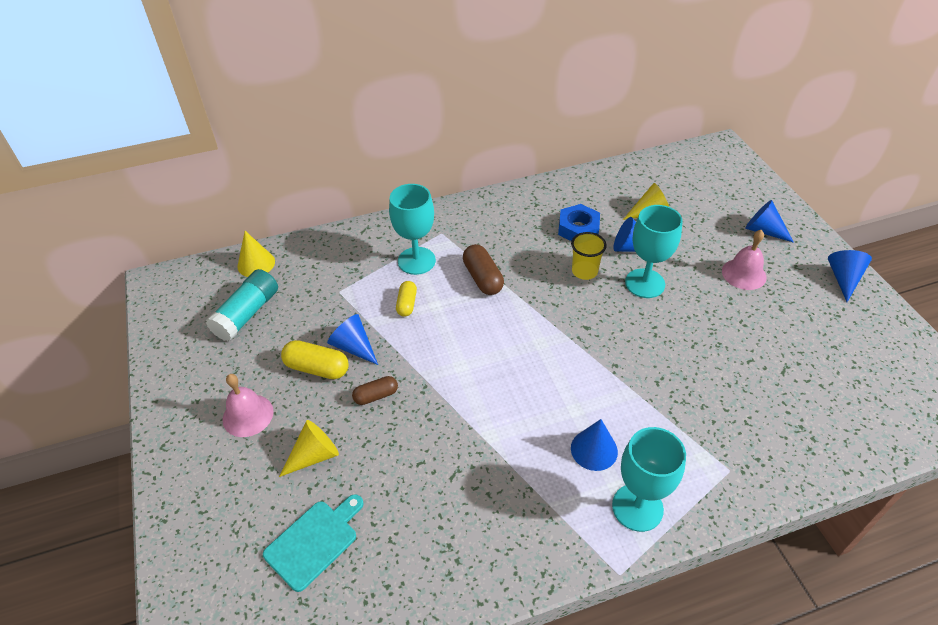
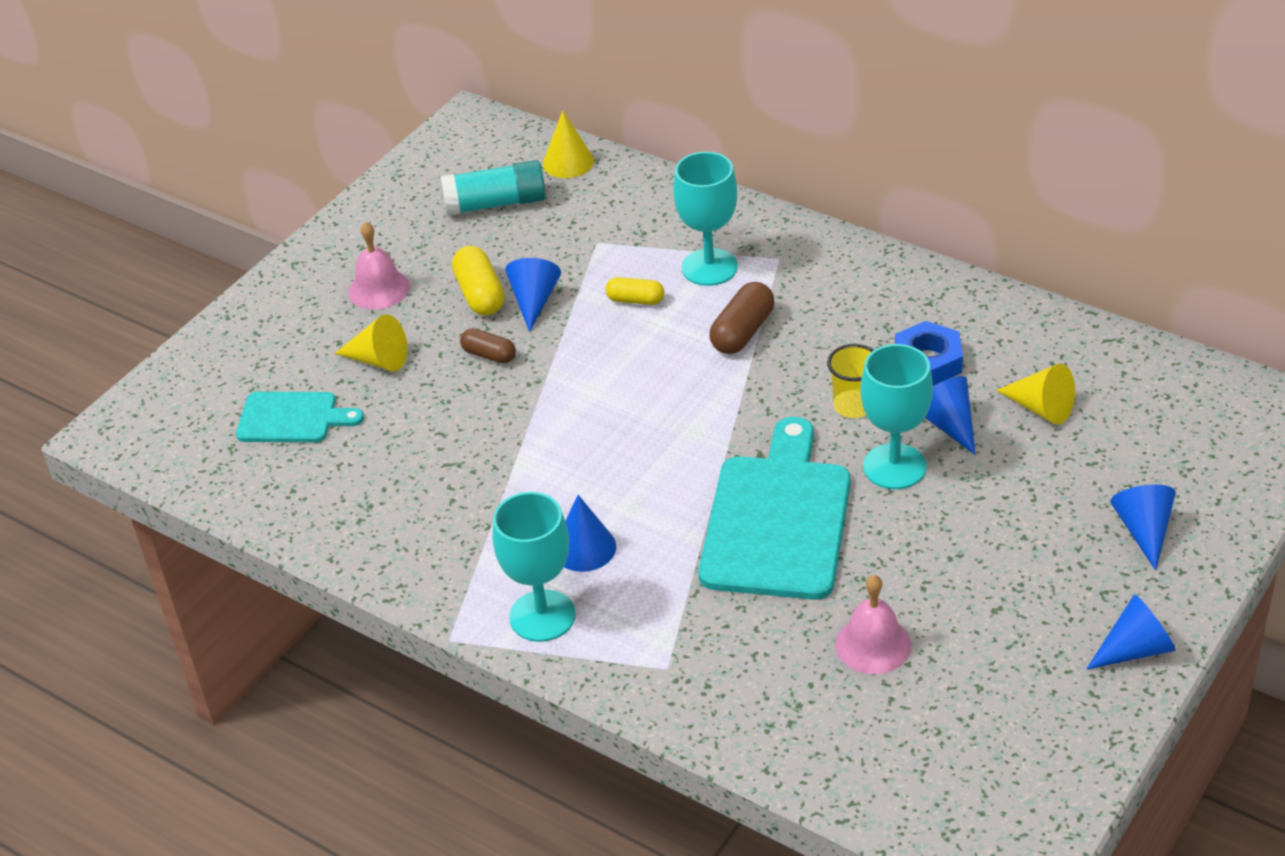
camera: 55 degrees right, 5 degrees down
yellow capsule [396,281,417,317] -> yellow capsule turned 45 degrees clockwise [605,277,664,305]
pink bell [722,230,766,290] -> pink bell moved to [835,575,911,674]
none -> turquoise cutting board [698,417,850,600]

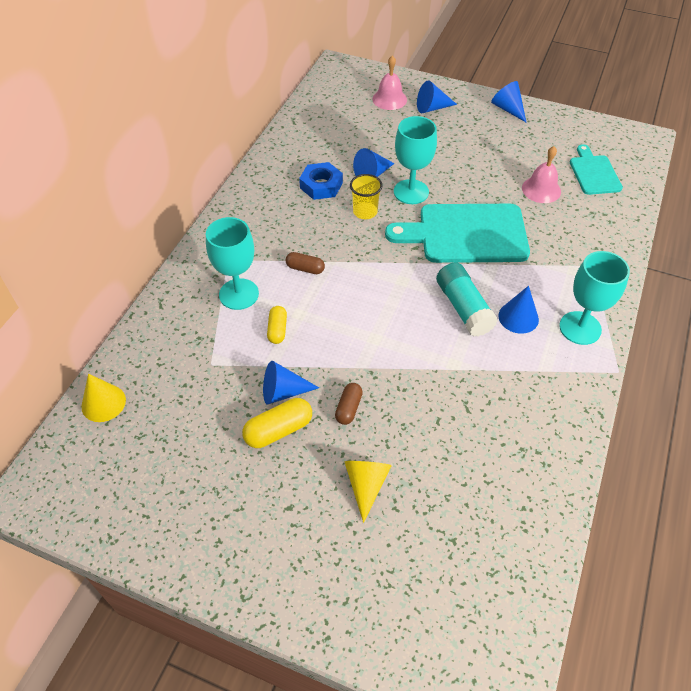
camera: 105 degrees left, 10 degrees up
turquoise cutting board [236,392,364,442] -> turquoise cutting board moved to [570,144,623,195]
pink bell [348,222,410,310] -> pink bell moved to [373,56,407,110]
turquoise glue stick [441,160,546,216] -> turquoise glue stick moved to [436,262,498,336]
brown capsule [709,282,774,354] -> brown capsule [286,252,325,274], size x0.65
yellow cone [996,364,1075,425] -> none

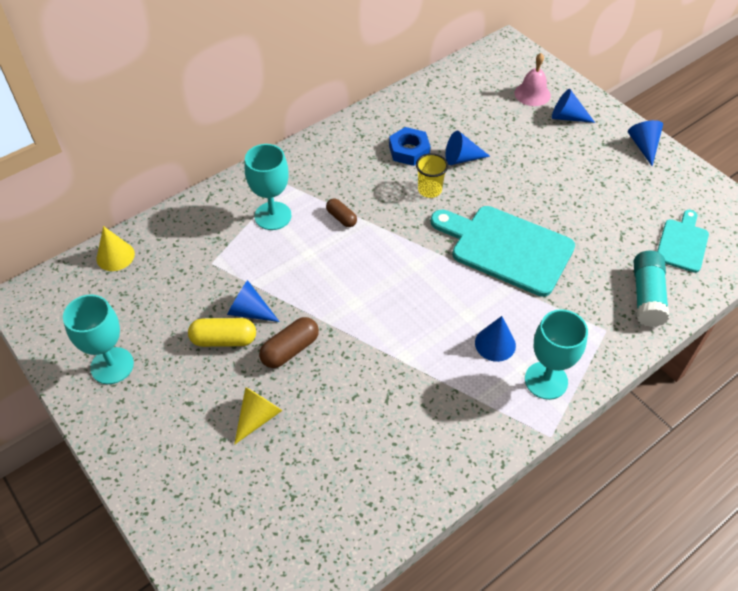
camera: 30 degrees right, 0 degrees up
yellow capsule [267,306,287,344] -> none
brown capsule [335,383,363,425] -> brown capsule [259,317,319,368], size x1.55
turquoise goblet [394,116,437,204] -> turquoise goblet moved to [63,294,134,384]
turquoise glue stick [436,262,498,336] -> turquoise glue stick moved to [634,251,669,327]
pink bell [522,146,561,203] -> none

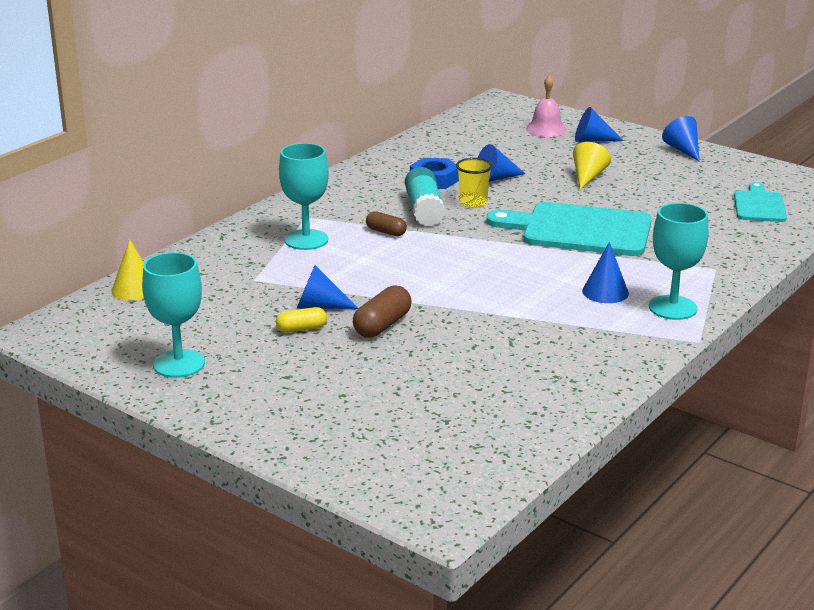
camera: 15 degrees left, 25 degrees down
yellow capsule [188,318,256,347] -> yellow capsule [276,307,327,332], size x0.65
yellow cone [234,387,282,445] -> yellow cone moved to [573,142,611,189]
turquoise glue stick [634,251,669,327] -> turquoise glue stick moved to [405,167,445,226]

